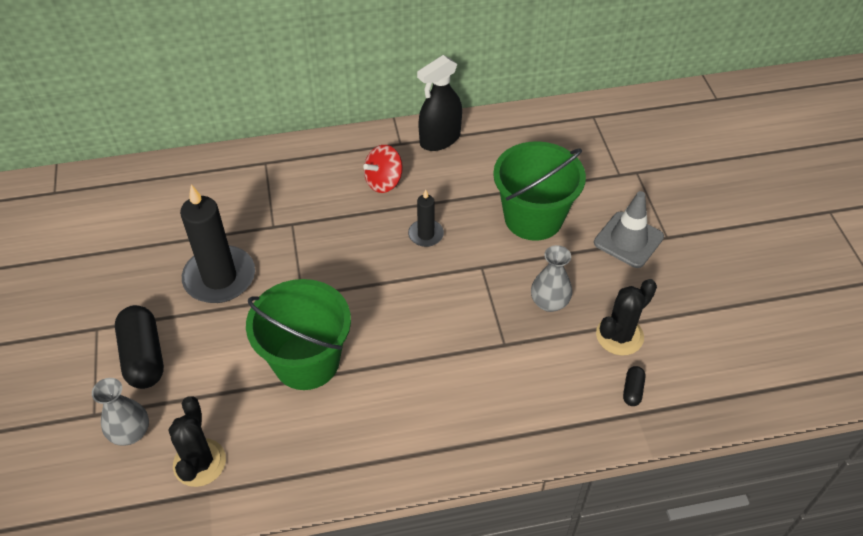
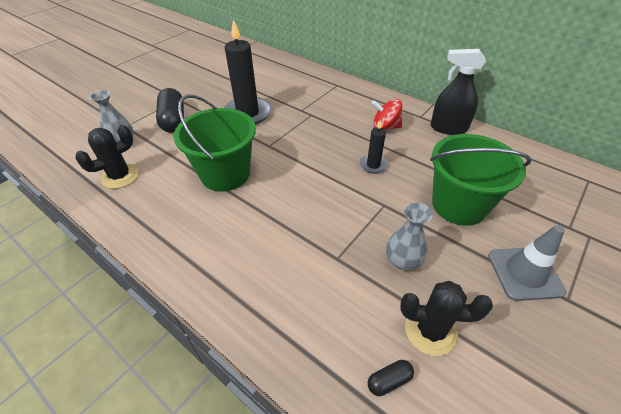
camera: 50 degrees right, 5 degrees down
black capsule [115,305,164,389] -> black capsule turned 45 degrees counterclockwise [156,88,184,133]

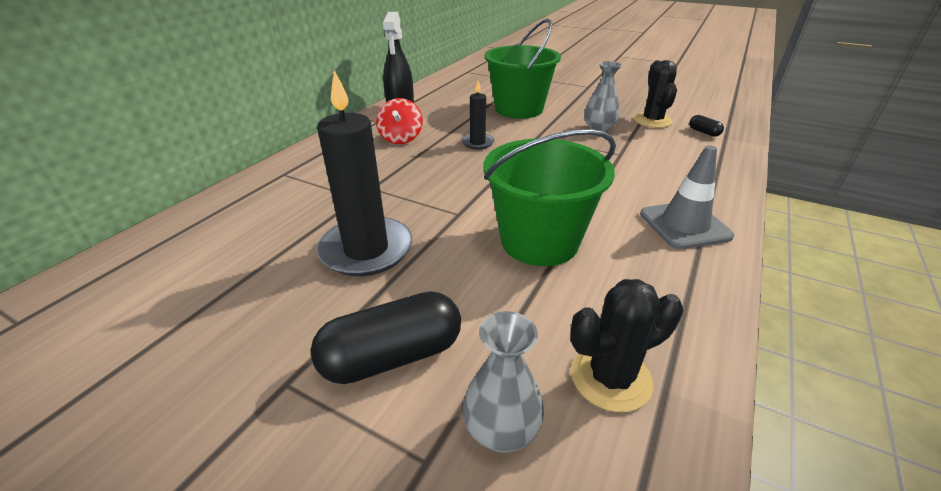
camera: 100 degrees left, 10 degrees down
black cactus [75,125,139,189] -> black cactus turned 60 degrees counterclockwise [570,279,683,412]
grey traffic cone [488,225,566,301] -> grey traffic cone moved to [640,145,734,249]

